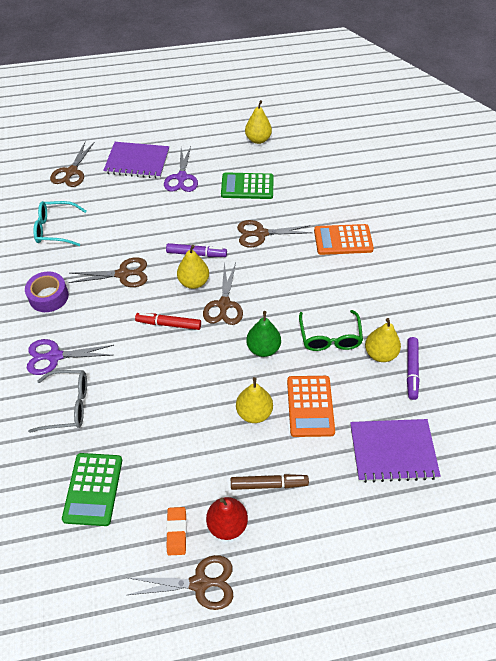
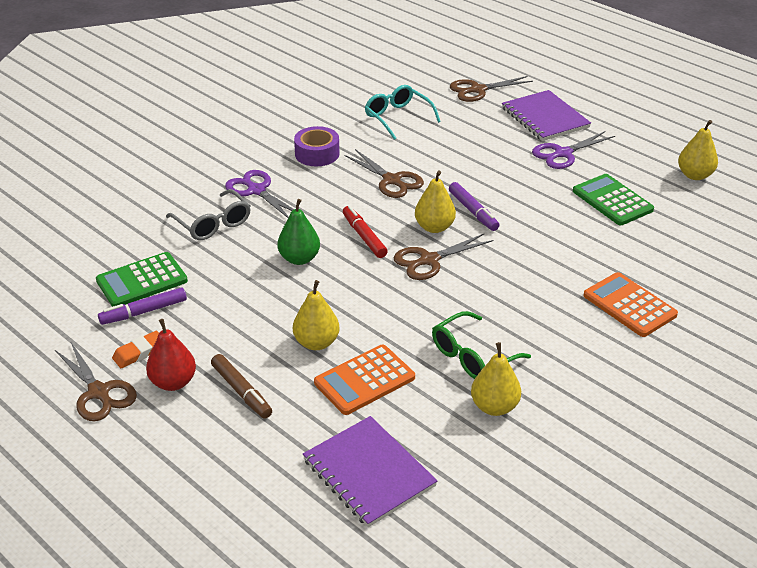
camera: 55 degrees right, 15 degrees down
brown scissors [237,220,312,247] -> none
green pear [246,311,281,357] -> green pear moved to [278,199,320,265]
purple marker [407,337,419,400] -> purple marker moved to [98,287,187,325]

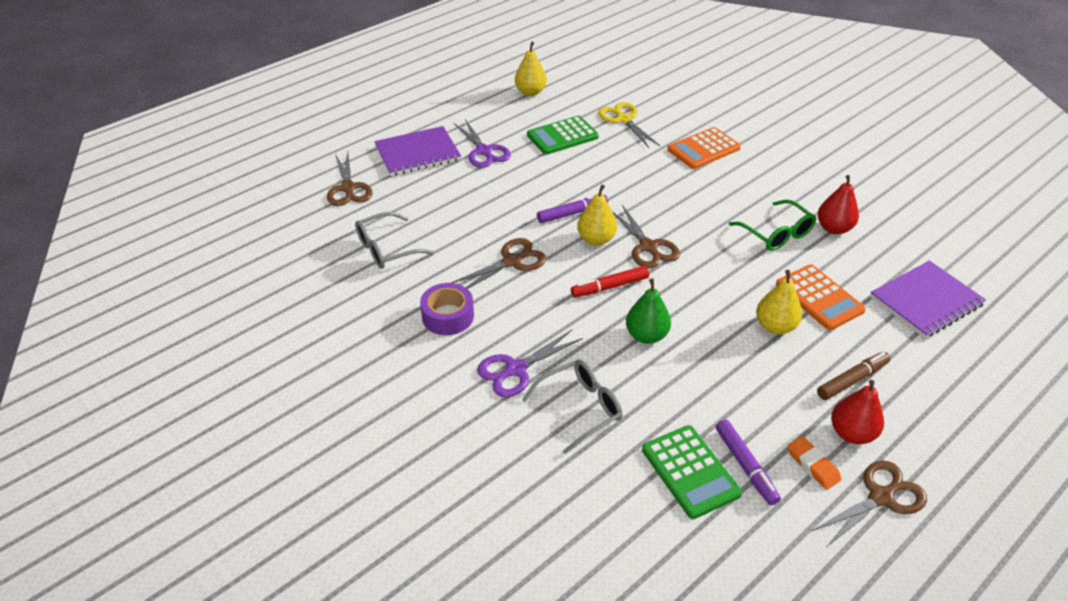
camera: 85 degrees left, 5 degrees up
turquoise glasses [365,85,441,140] -> grey glasses [355,212,435,269]
yellow pear [471,342,521,416] -> red pear [818,175,859,234]
none -> yellow scissors [598,102,660,148]

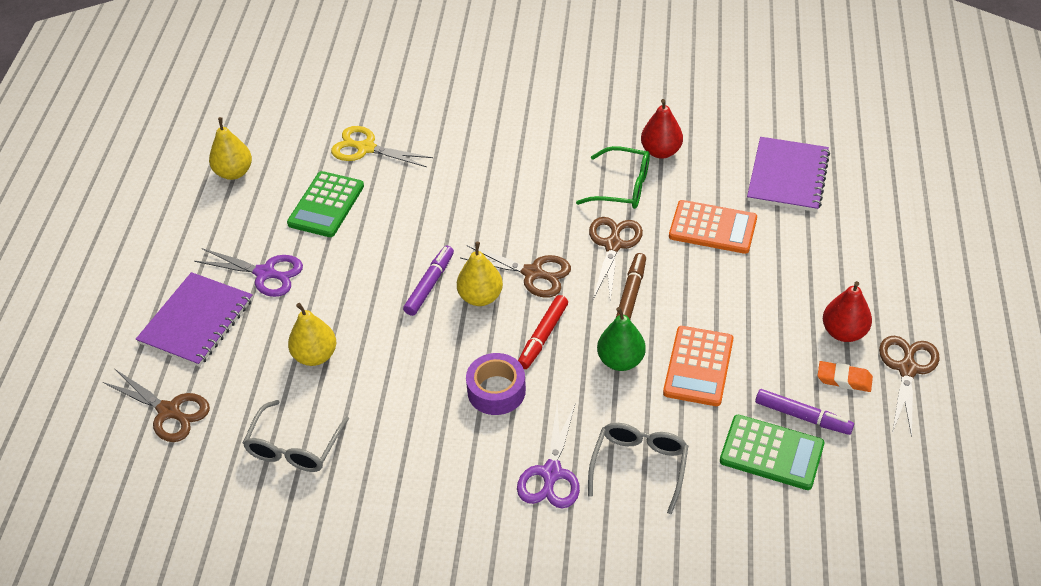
camera: 40 degrees left, 5 degrees up
purple tape [420,283,474,335] -> purple tape moved to [466,353,526,415]
brown scissors [451,238,546,289] -> brown scissors moved to [589,217,643,301]
orange calculator [667,127,741,169] -> orange calculator moved to [663,326,733,406]
yellow pear [756,270,802,335] -> yellow pear moved to [288,303,336,366]
brown marker [817,352,891,400] -> brown marker moved to [616,253,646,319]

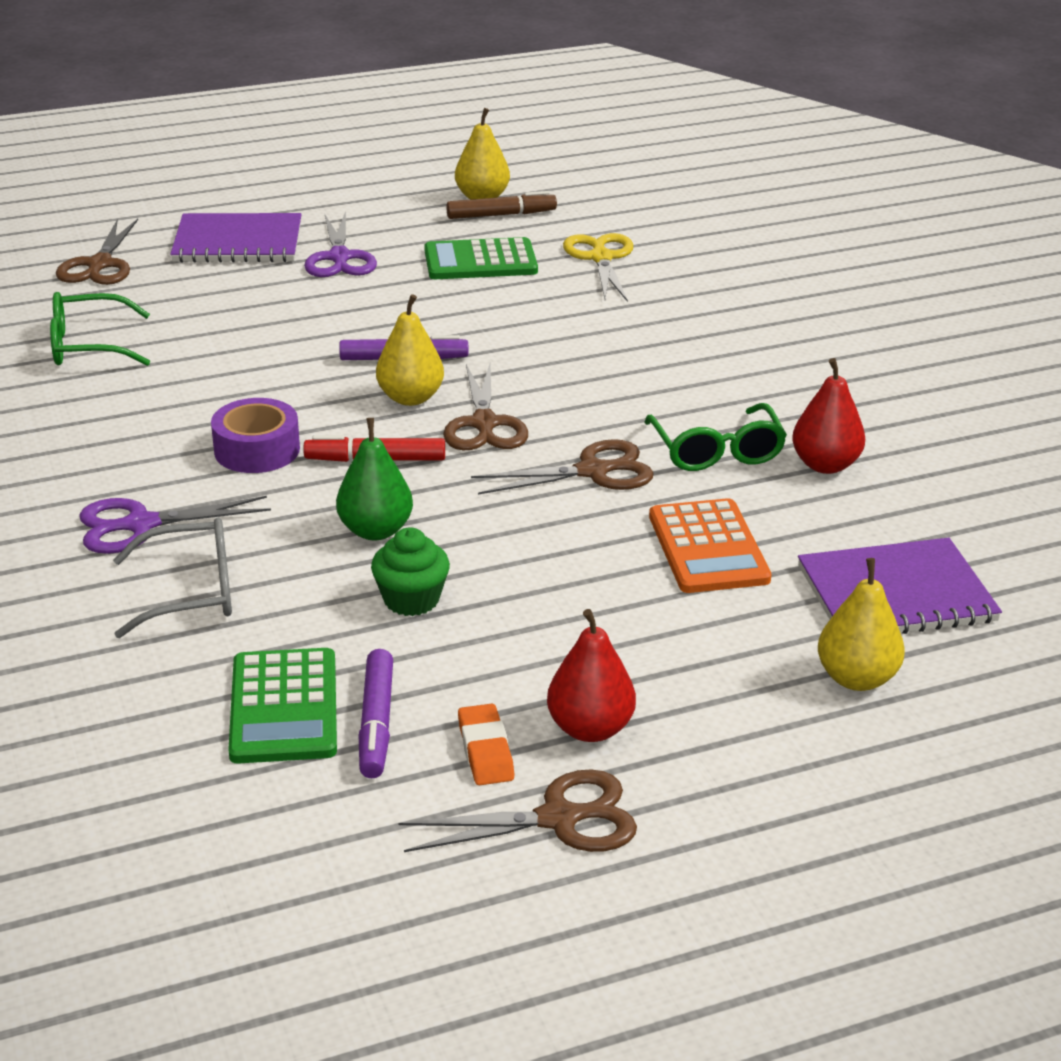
camera: 60 degrees right, 15 degrees down
grey glasses [243,400,349,472] -> green glasses [50,292,150,366]
yellow pear [288,303,336,366] -> yellow pear moved to [818,558,905,691]
brown marker [616,253,646,319] -> brown marker moved to [446,191,557,219]
orange calculator [663,326,733,406] -> green cupcake [371,527,450,616]

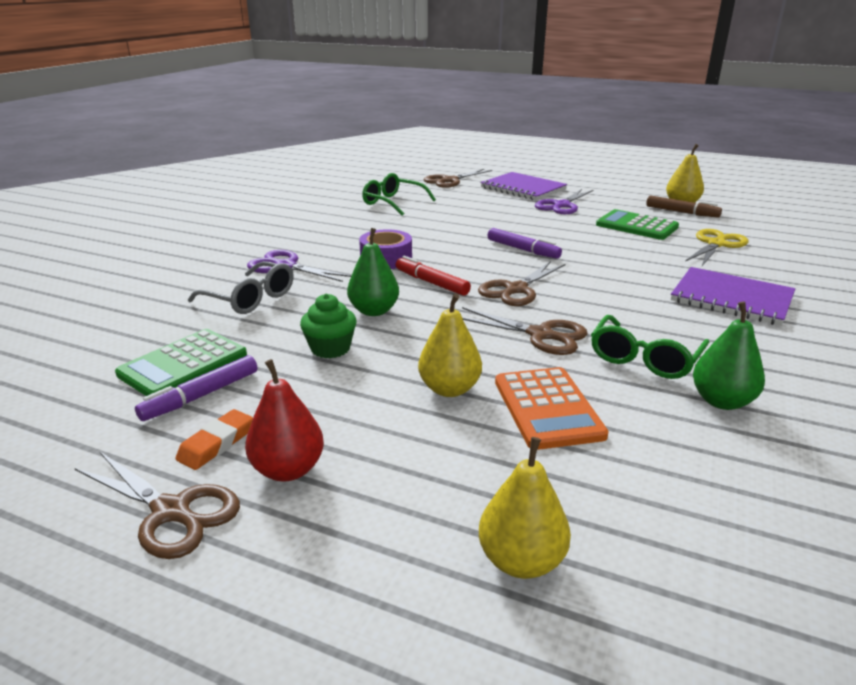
camera: 45 degrees right, 5 degrees down
yellow pear [376,294,444,406] -> yellow pear moved to [418,293,482,397]
orange calculator [649,498,772,593] -> orange calculator turned 45 degrees counterclockwise [495,367,609,450]
red pear [792,358,865,474] -> green pear [693,301,765,410]
purple notebook [798,538,1002,634] -> purple notebook moved to [671,267,795,326]

